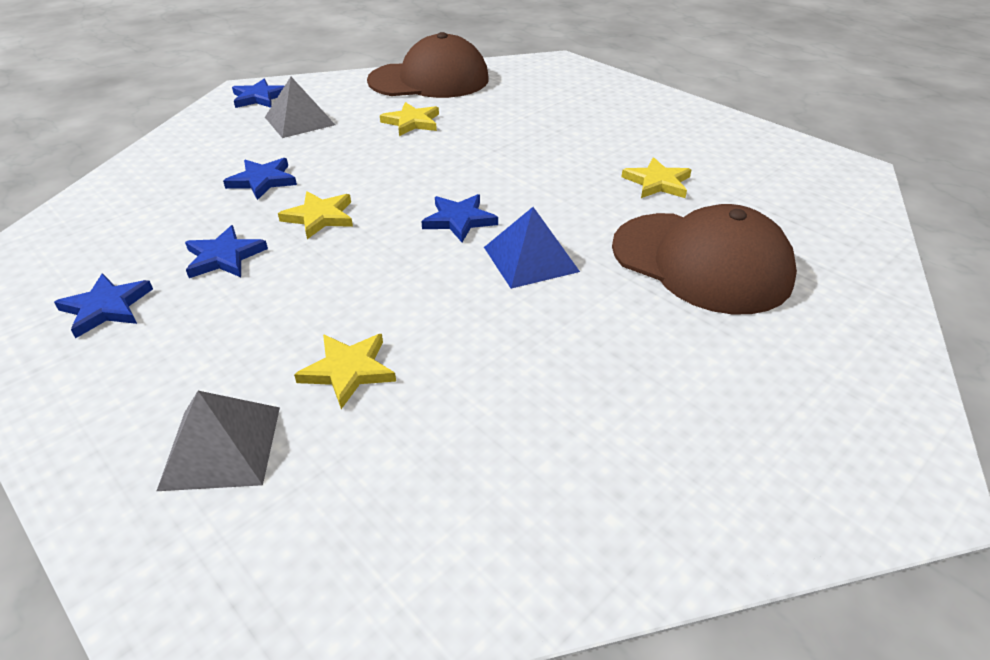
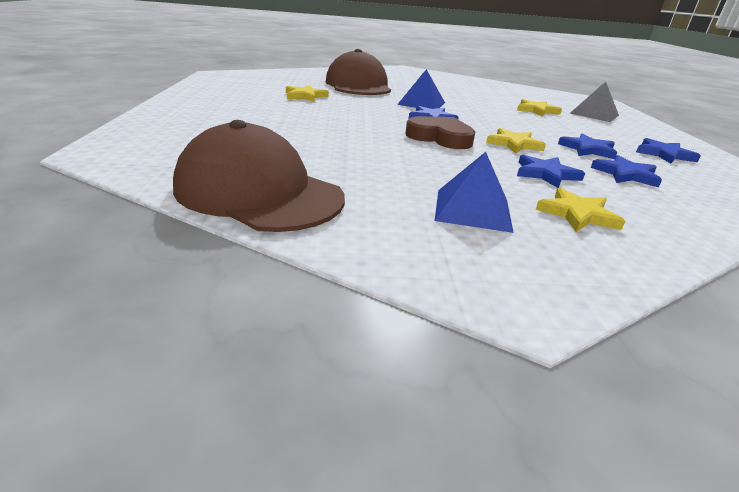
camera: 140 degrees left, 10 degrees down
blue star [232,79,284,108] -> blue star moved to [591,155,662,187]
grey pyramid [265,77,335,138] -> blue pyramid [435,152,514,233]
yellow star [380,102,439,136] -> yellow star moved to [536,188,625,232]
none -> brown heart [405,116,475,149]

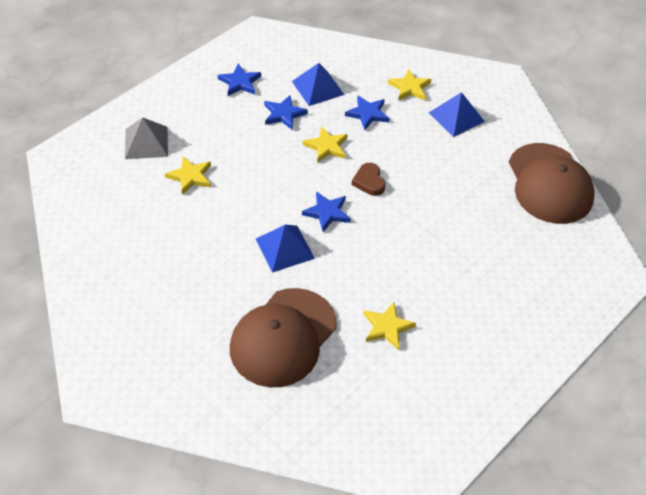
camera: 135 degrees left, 20 degrees up
brown heart [405,116,475,149] -> brown heart [351,163,386,196], size x0.65
blue star [591,155,662,187] -> blue pyramid [292,63,345,106]

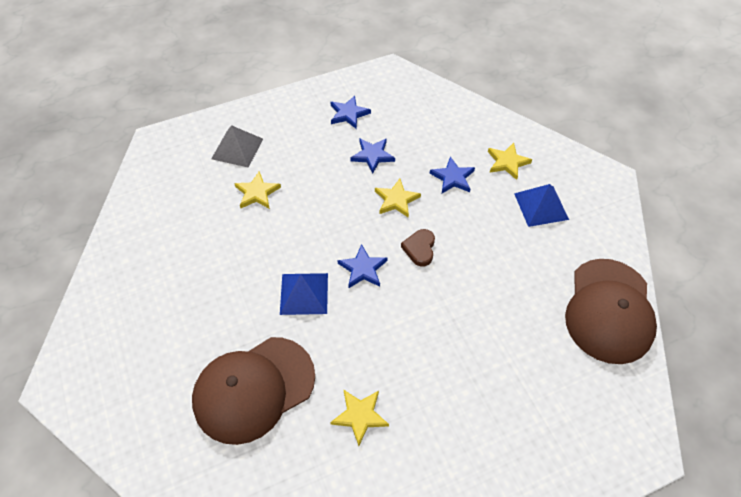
camera: 25 degrees right, 5 degrees up
blue pyramid [292,63,345,106] -> none

